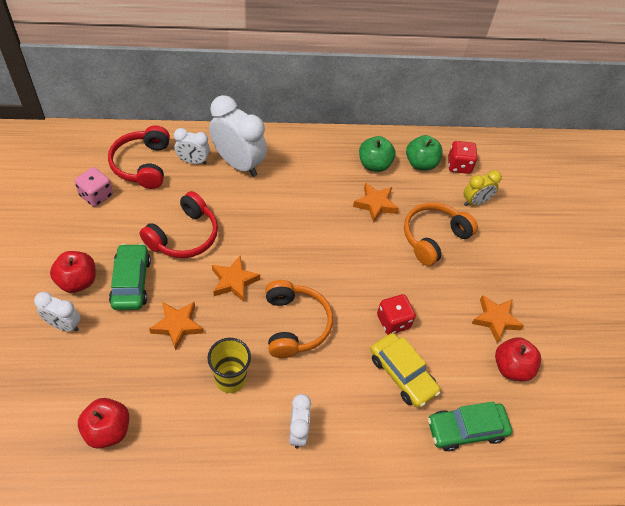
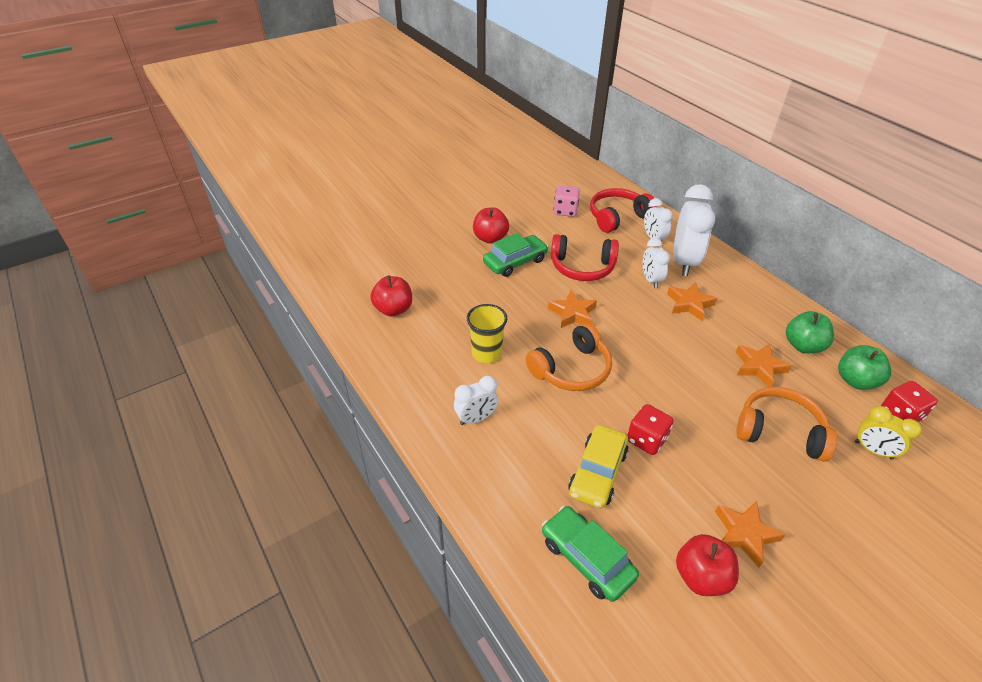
camera: 65 degrees right, 10 degrees down
white clock [34,292,81,332] -> white clock moved to [643,238,670,288]
orange star [149,302,203,350] -> orange star moved to [667,282,718,321]

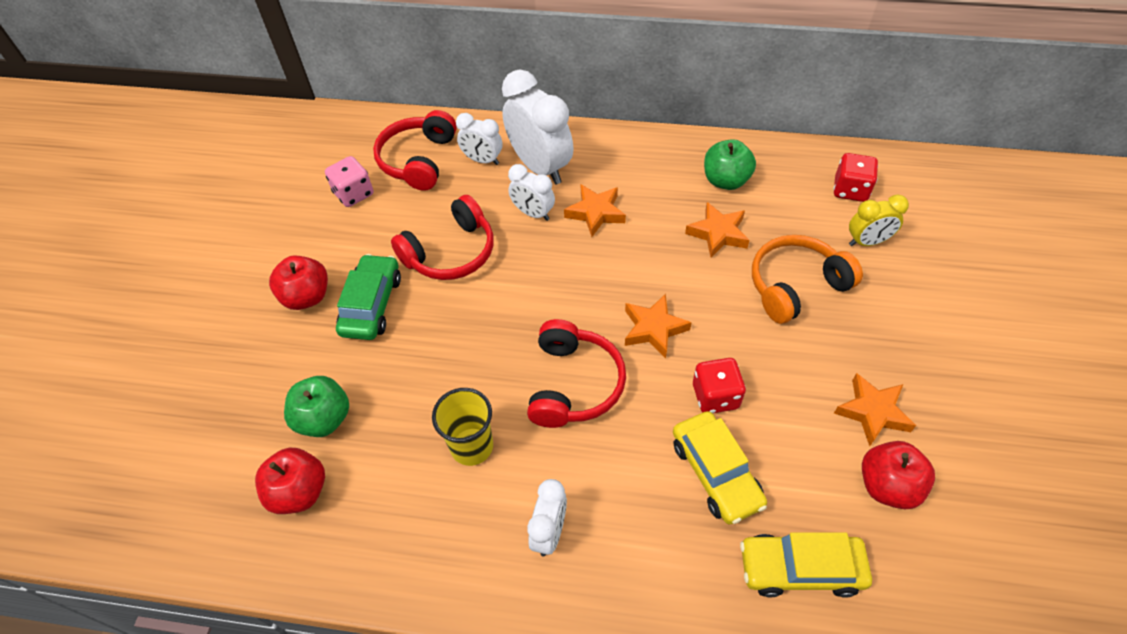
camera: 45 degrees left, 10 degrees up
orange headphones [526,323,612,391] -> red headphones [527,319,626,428]
green car [542,506,639,602] -> yellow car [740,532,872,598]
orange star [548,290,597,328] -> orange star moved to [625,294,692,358]
green apple [838,345,891,390] -> green apple moved to [284,376,349,437]

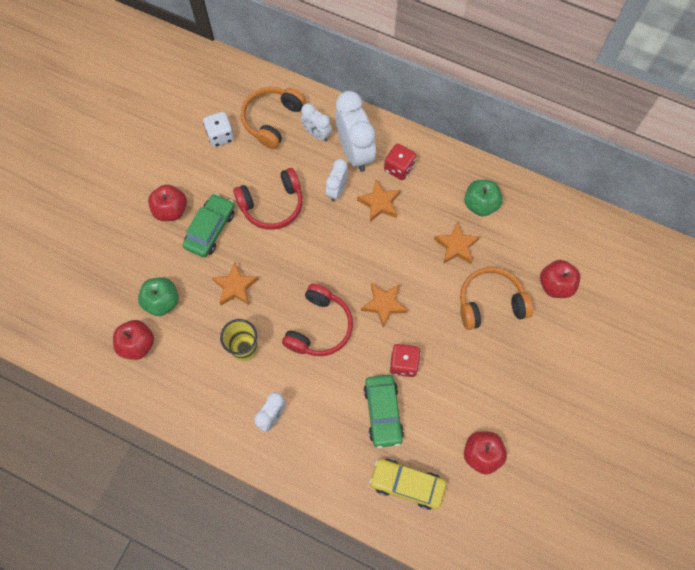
camera: 15 degrees right, 15 degrees up
pink dice [325,156,373,207] -> white dice [203,112,234,147]
red headphones [373,110,457,191] -> orange headphones [241,87,306,149]
white clock [508,164,555,221] -> white clock turned 60 degrees clockwise [326,159,348,202]
yellow car [673,411,767,524] -> green car [363,375,404,448]
red dice [833,153,878,202] -> red dice moved to [384,143,416,180]
orange star [834,373,916,446] -> orange star moved to [212,262,259,306]
yellow clock [849,194,909,246] -> red apple [540,260,580,298]

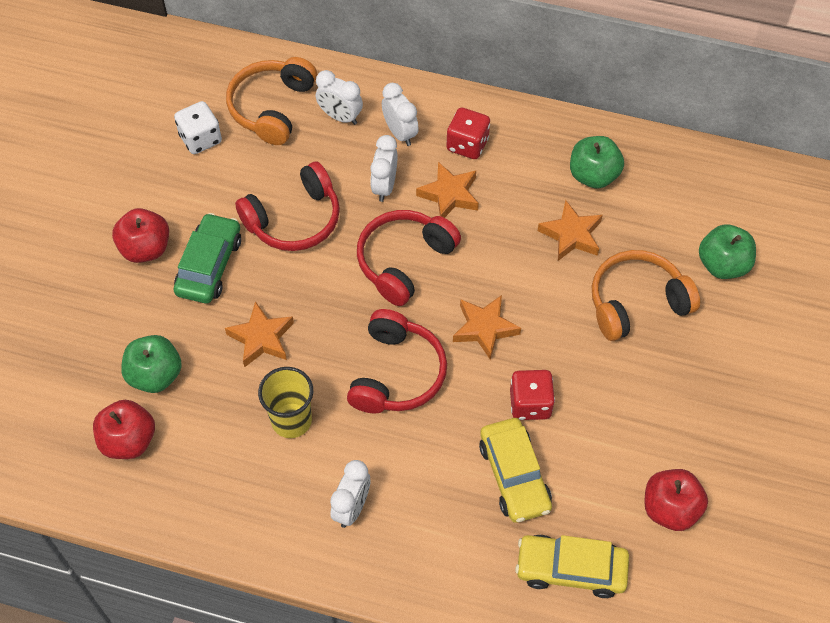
camera: 10 degrees left, 10 degrees down
white clock [335,91,376,172] -> white clock [382,83,419,146], size x0.55
green car [363,375,404,448] -> yellow car [479,418,552,523]
red apple [540,260,580,298] -> green apple [699,224,756,279]
none -> red headphones [357,210,461,306]

